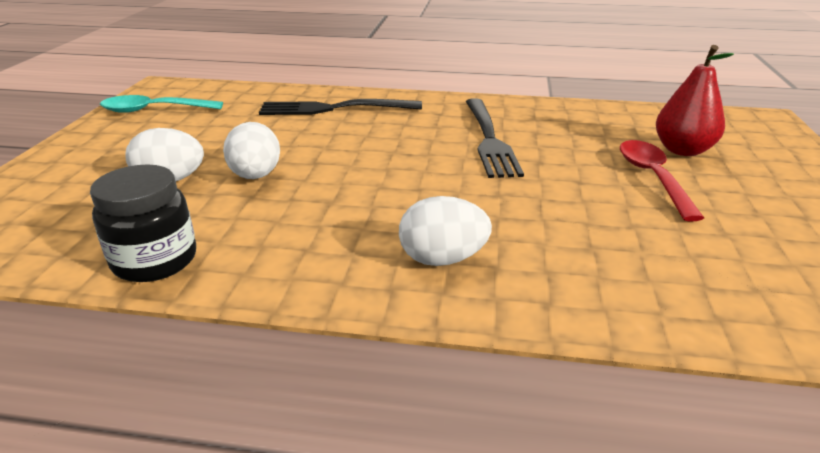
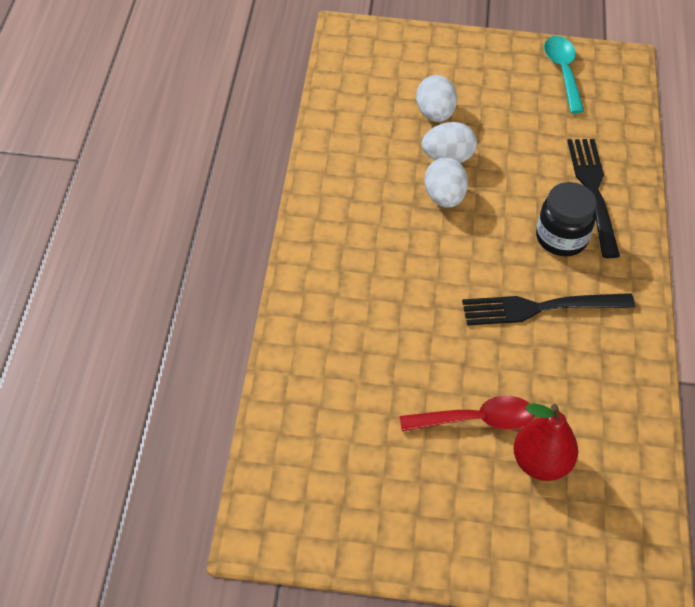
camera: 85 degrees right, 20 degrees up
black jar [90,165,196,282] -> black jar moved to [536,182,597,256]
white egg [399,196,492,266] -> white egg moved to [424,157,468,208]

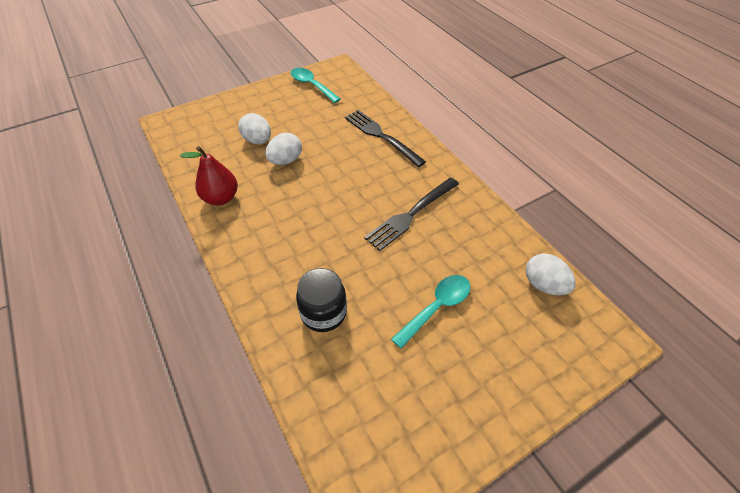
camera: 35 degrees left, 0 degrees up
red spoon [400,396,534,431] -> turquoise spoon [391,275,470,349]
white egg [424,157,468,208] -> white egg moved to [526,253,576,295]
red pear [513,403,578,481] -> red pear moved to [180,146,238,205]
black jar [536,182,597,256] -> black jar moved to [296,268,347,332]

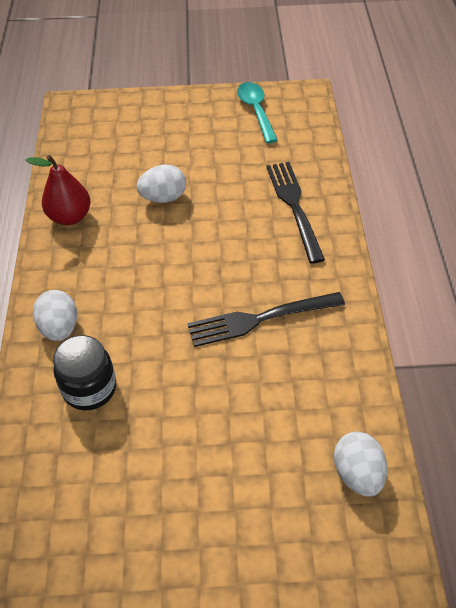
camera: 30 degrees right, 0 degrees up
white egg [238,113,271,144] -> white egg moved to [33,290,77,341]
turquoise spoon [391,275,470,349] -> none

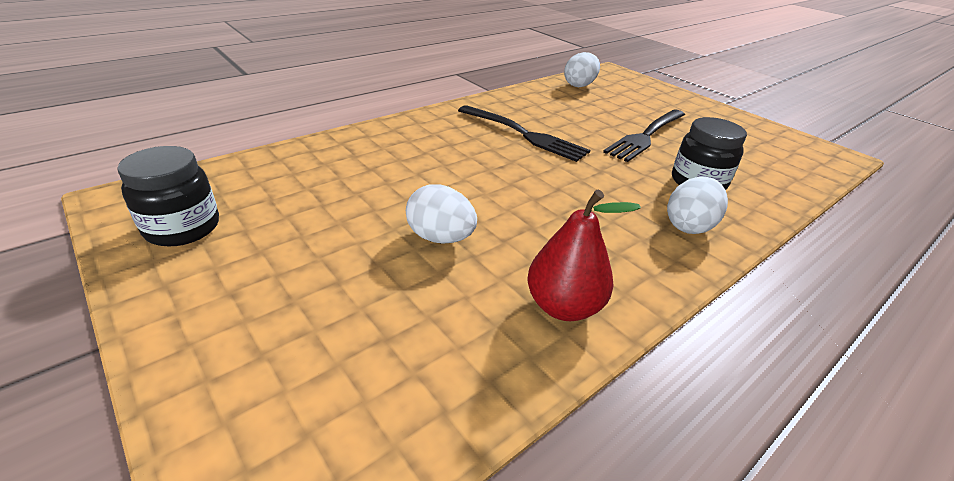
camera: 130 degrees left, 15 degrees down
turquoise spoon [237,82,278,143] -> black jar [117,146,219,246]
black fork [267,162,325,264] -> black fork moved to [603,109,685,162]

